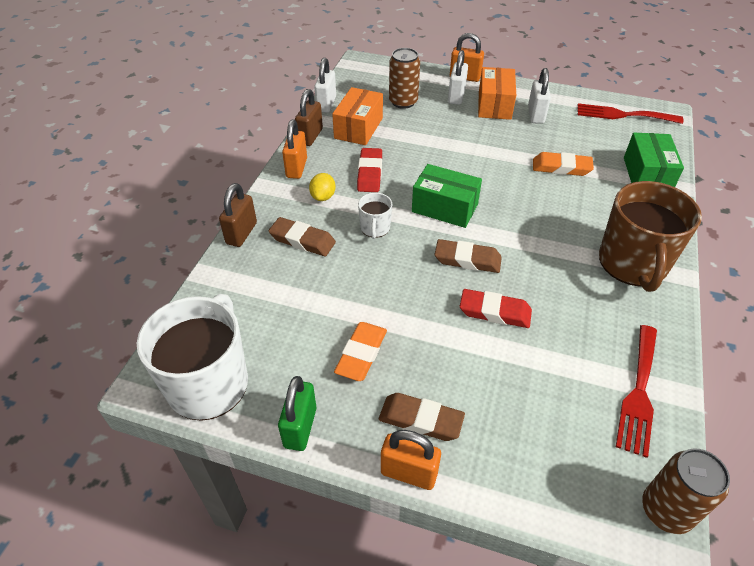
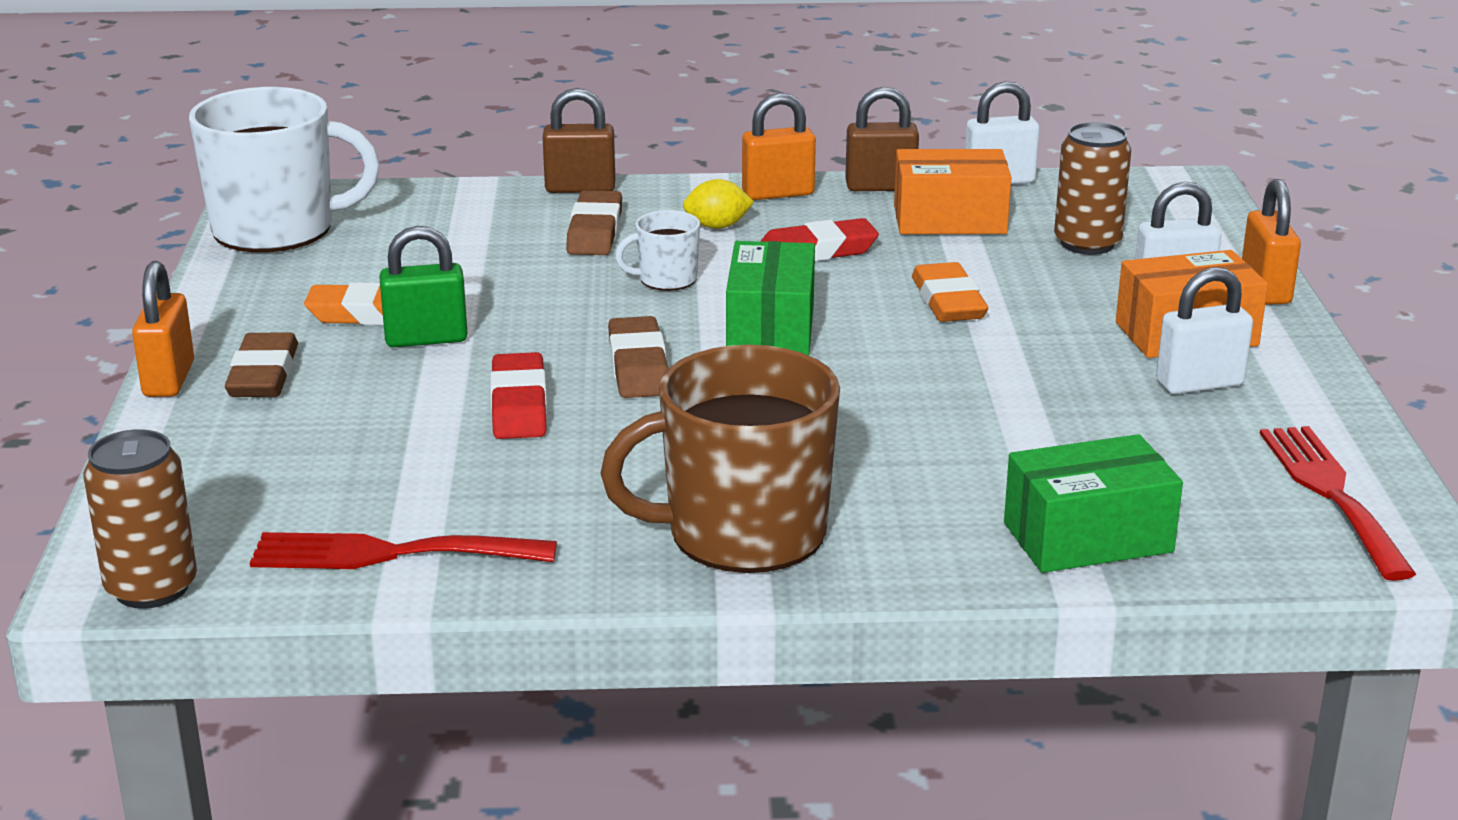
camera: 70 degrees right, 20 degrees down
green padlock [278,376,316,451] -> green padlock moved to [379,226,468,347]
orange eraser [533,152,594,176] -> orange eraser moved to [912,262,988,322]

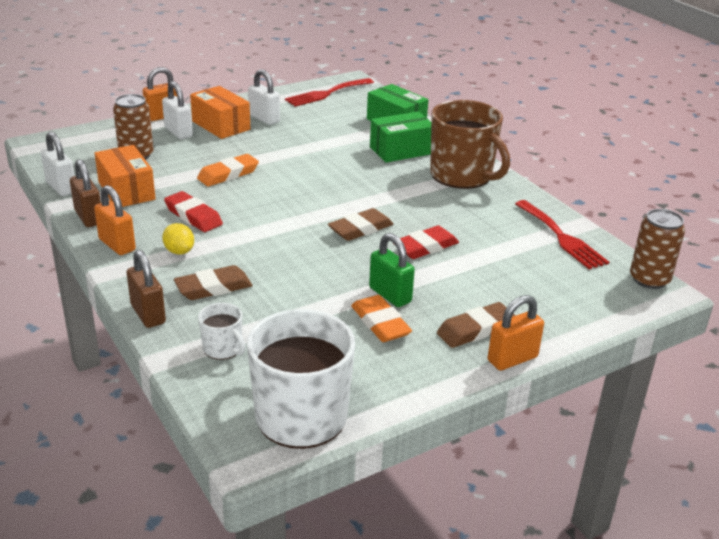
camera: 120 degrees left, 5 degrees up
white mug [615,210,700,291] -> white mug moved to [198,303,246,360]
green box [726,241,815,356] -> green box moved to [370,111,431,163]

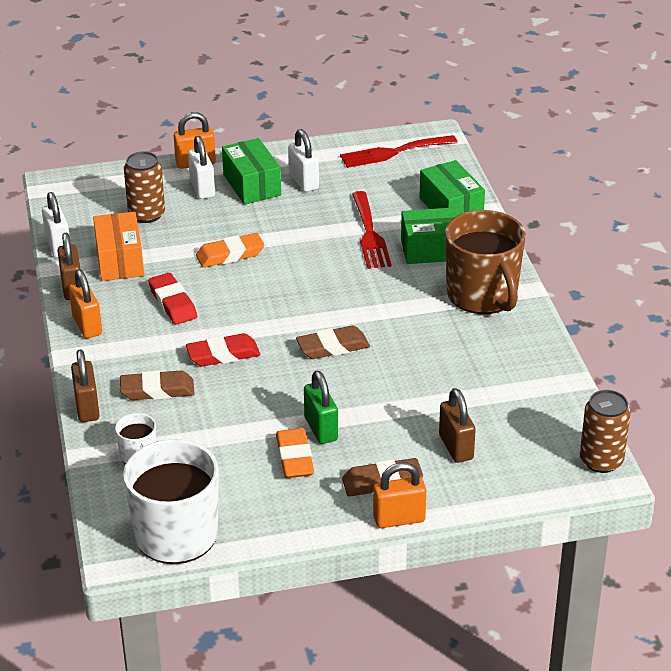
camera: 20 degrees right, 5 degrees up
yellow lemon [162,223,194,255] -> none
orange box [190,86,250,139] -> green box [222,138,281,204]
red eraser [393,225,459,259] -> red eraser moved to [186,333,260,367]
red fork [515,200,609,269] -> red fork moved to [352,191,392,269]
none -> brown padlock [439,388,476,463]

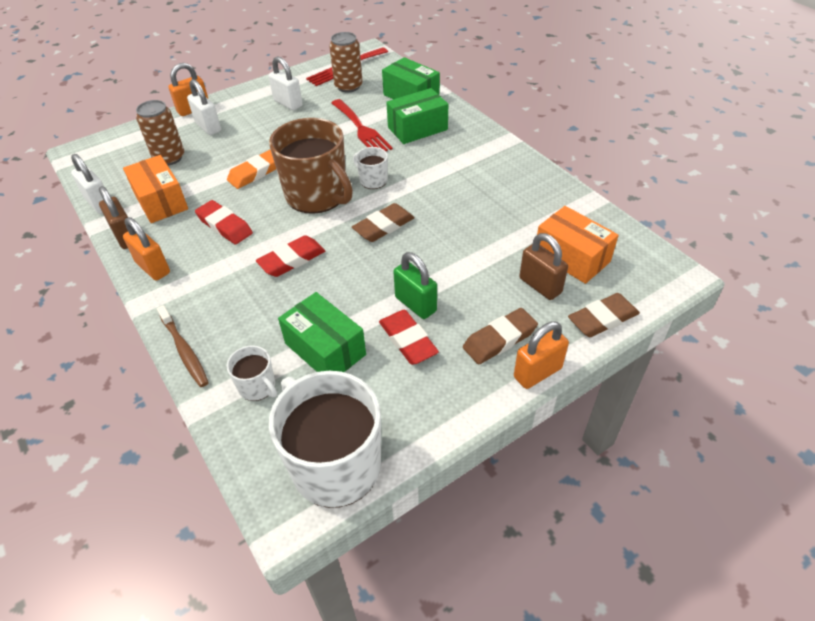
camera: 20 degrees left, 10 degrees up
brown padlock [71,349,100,422] -> brown toothbrush [157,305,209,387]
brown eraser [120,371,194,400] -> brown eraser moved to [568,293,640,337]
green box [222,138,281,204] -> green box moved to [278,292,366,372]
orange eraser [276,428,314,478] -> red eraser [379,310,439,365]
brown mug [445,210,526,314] -> brown mug moved to [269,118,353,214]
brown can [580,390,631,473] -> brown can moved to [329,32,363,93]
none -> white mug [353,147,388,189]
none -> orange box [537,206,619,284]

